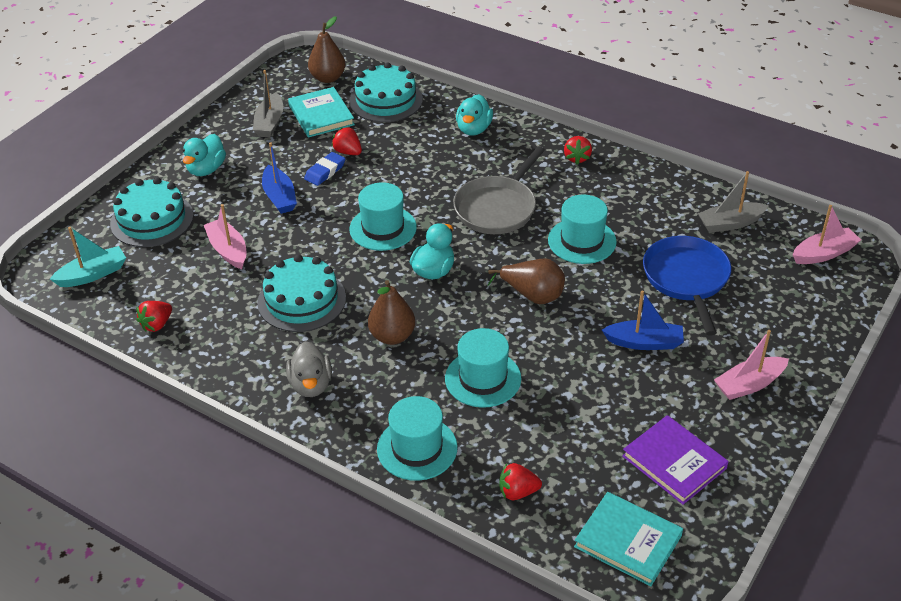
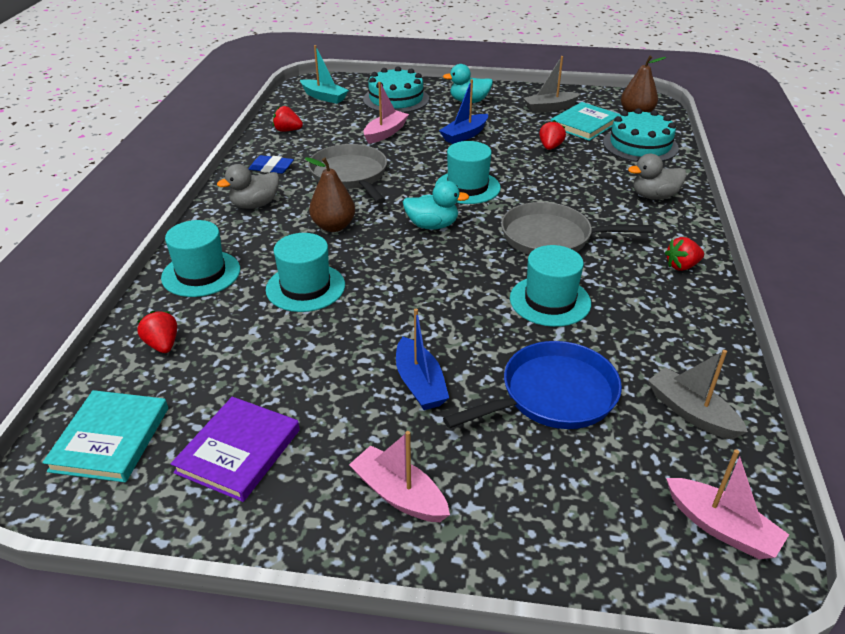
camera: 65 degrees right, 5 degrees down
turquoise cake [257,254,346,332] -> grey pan [308,144,387,204]
blue eraser [304,152,345,186] -> blue eraser moved to [249,155,294,174]
turquoise duck [456,94,493,135] -> grey duck [628,154,687,200]
brown pear [487,258,565,304] -> none

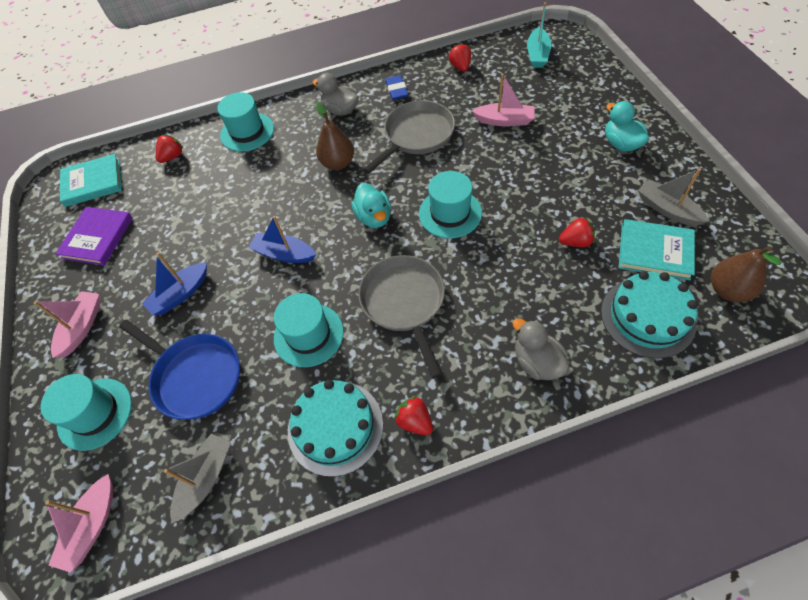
camera: 70 degrees right, 20 degrees up
purple book [171,397,300,502] -> purple book turned 75 degrees counterclockwise [55,207,133,266]
turquoise hat [266,233,345,312] -> turquoise hat moved to [41,374,132,451]
turquoise cake [363,66,429,113] -> turquoise cake moved to [288,380,383,477]
blue boat [439,79,488,144] -> blue boat moved to [248,216,316,263]

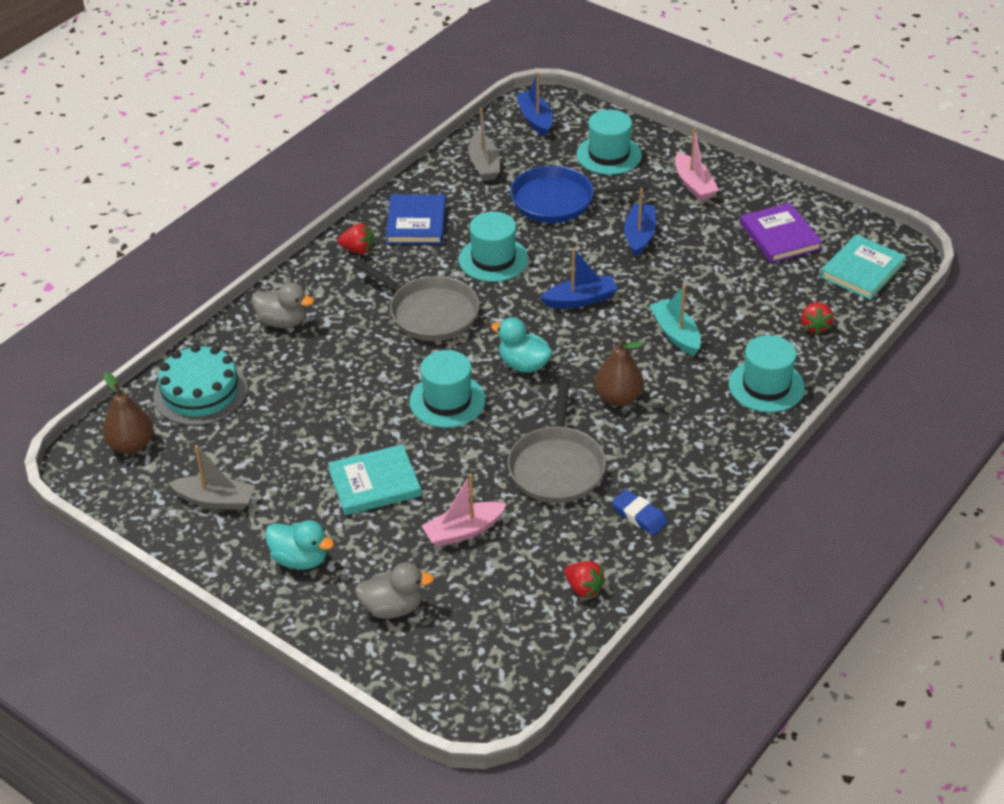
camera: 140 degrees right, 15 degrees down
pink boat [45,474,114,573] -> blue boat [516,72,552,137]
turquoise cake [288,380,383,477] -> blue book [386,194,446,244]
grey duck [312,73,359,116] -> grey duck moved to [355,562,434,619]
turquoise boat [527,2,551,68] -> turquoise boat moved to [649,285,701,356]
red strawberry [559,217,595,247] -> none
turquoise book [618,219,695,280] -> turquoise book moved to [328,444,421,515]

